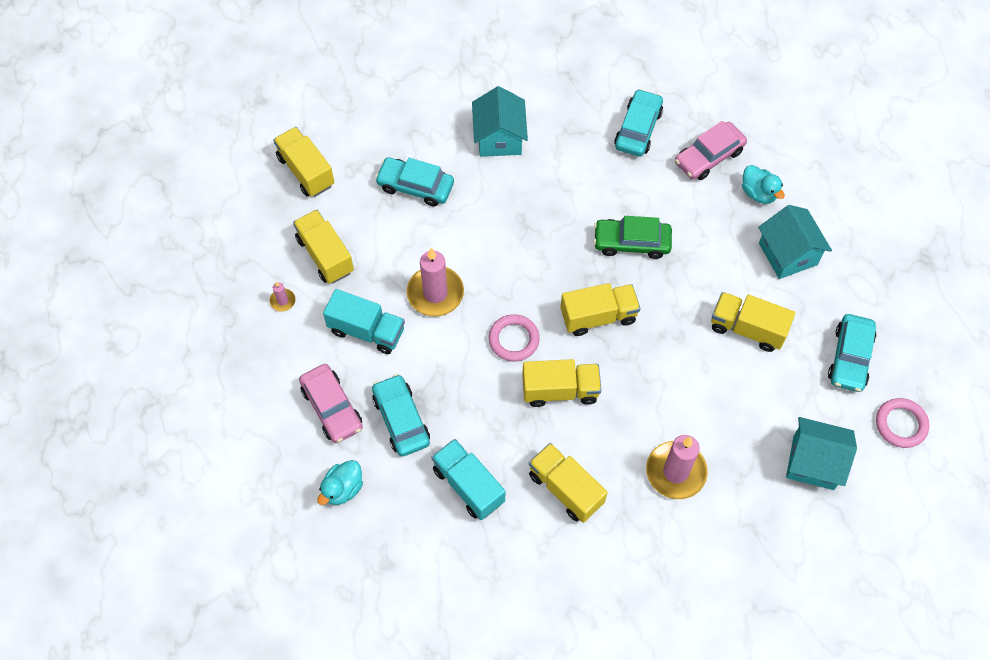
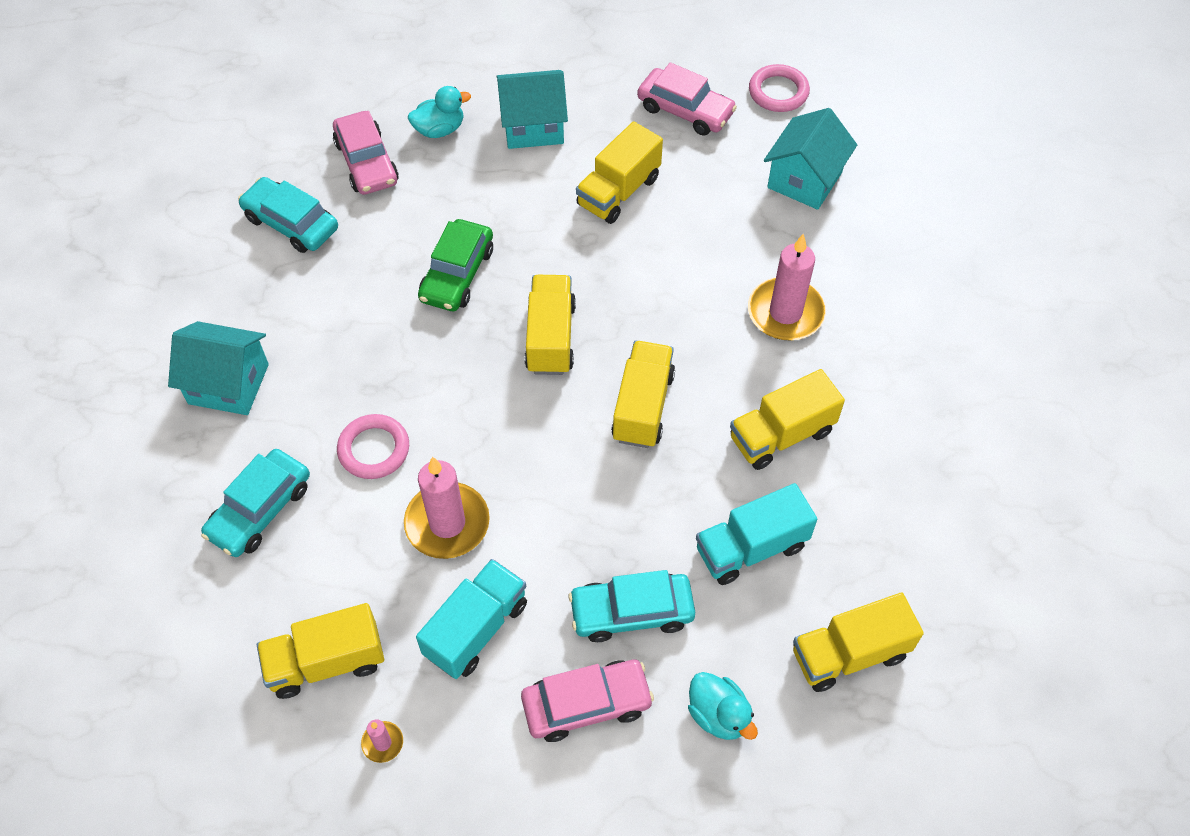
camera: 75 degrees left, 5 degrees down
yellow truck [273,127,335,197] -> yellow truck moved to [793,593,924,692]
pink ring [489,314,540,361] -> pink ring moved to [337,414,409,479]
turquoise car [828,314,876,392] -> pink car [637,62,737,136]

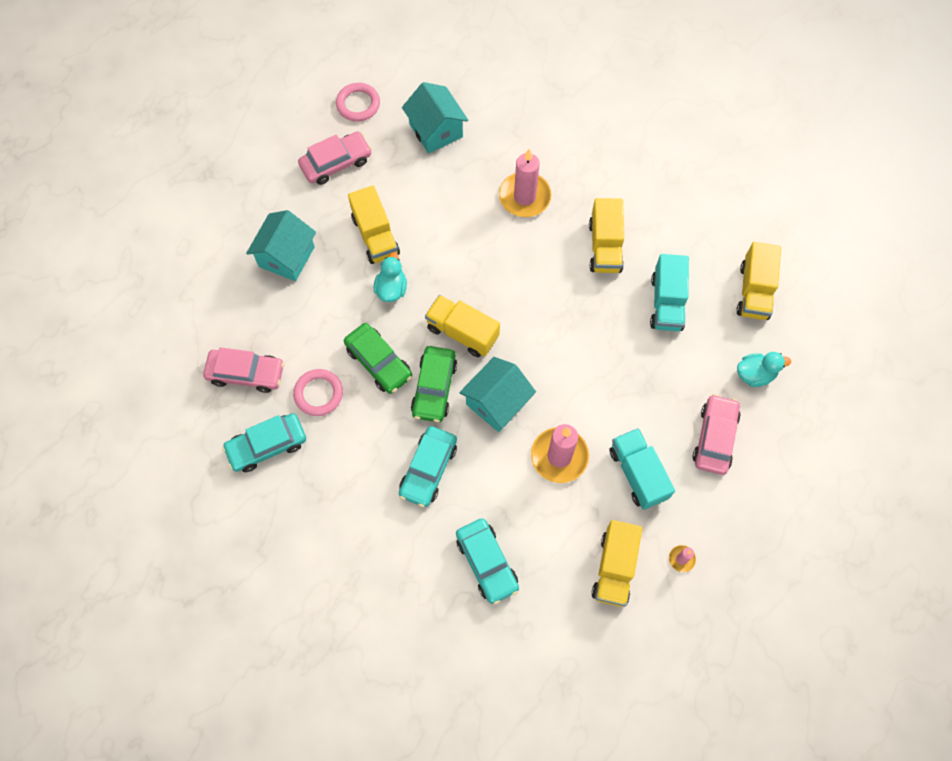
camera: 60 degrees left, 10 degrees up
turquoise house [168,321,269,415] -> turquoise house moved to [459,357,536,432]
pink ring [337,414,409,479] -> pink ring moved to [293,369,343,416]
turquoise duck [408,86,471,138] -> turquoise duck moved to [374,252,407,302]
turquoise car [568,570,695,642] -> turquoise car moved to [399,426,457,507]
yellow truck [611,341,675,448] -> none
none -> green car [411,346,457,422]

